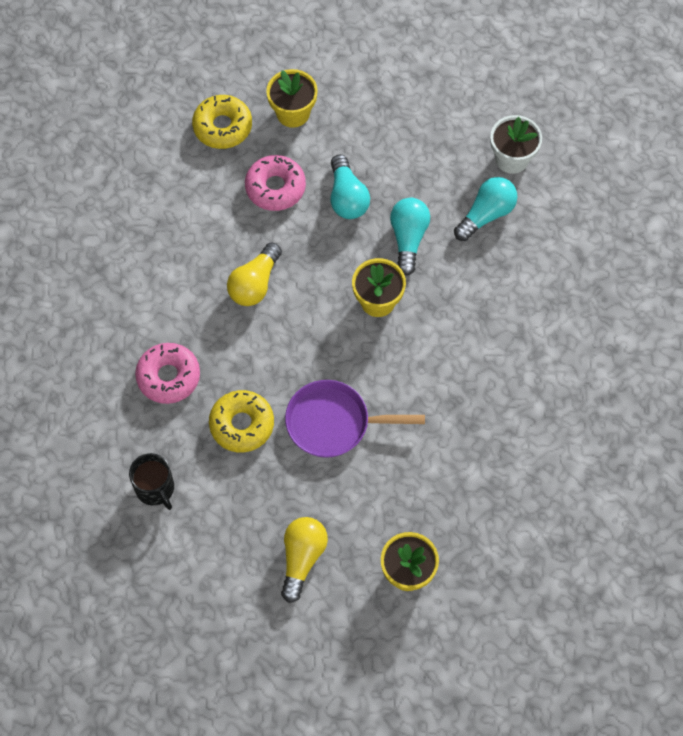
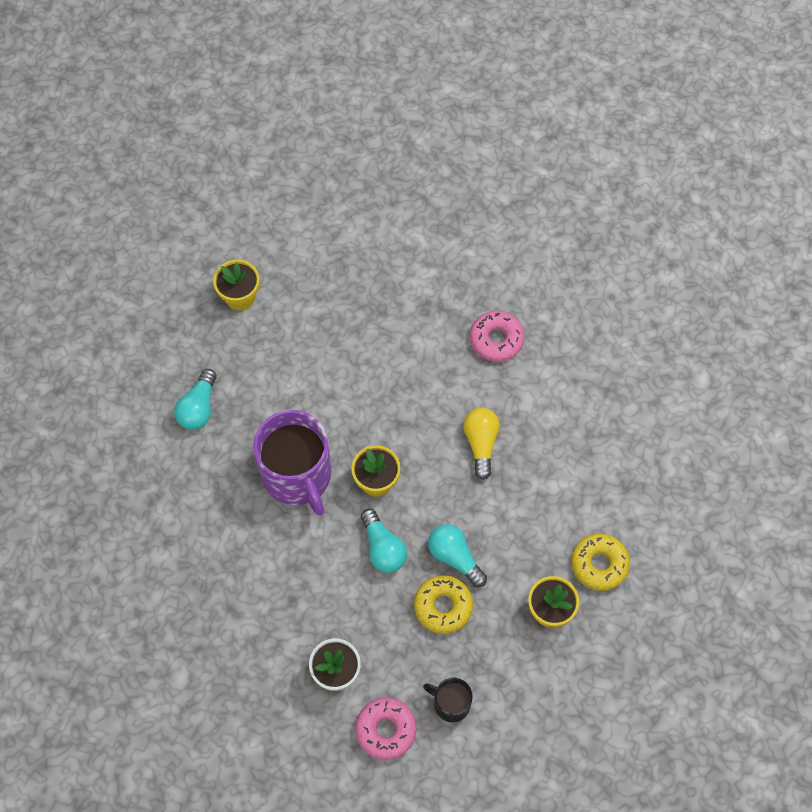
camera: 150 degrees right, 0 degrees up
black mug [129,453,174,510] -> black mug moved to [423,678,473,723]
yellow donut [209,390,274,452] -> yellow donut moved to [414,575,473,634]
pink donut [245,155,306,211] -> pink donut moved to [355,697,417,760]
yellow light bulb [281,517,328,603] -> none
purple pan [285,380,425,458] -> none
turquoise light bulb [454,177,518,241] -> turquoise light bulb moved to [174,369,217,430]
none -> purple mug [253,410,332,516]

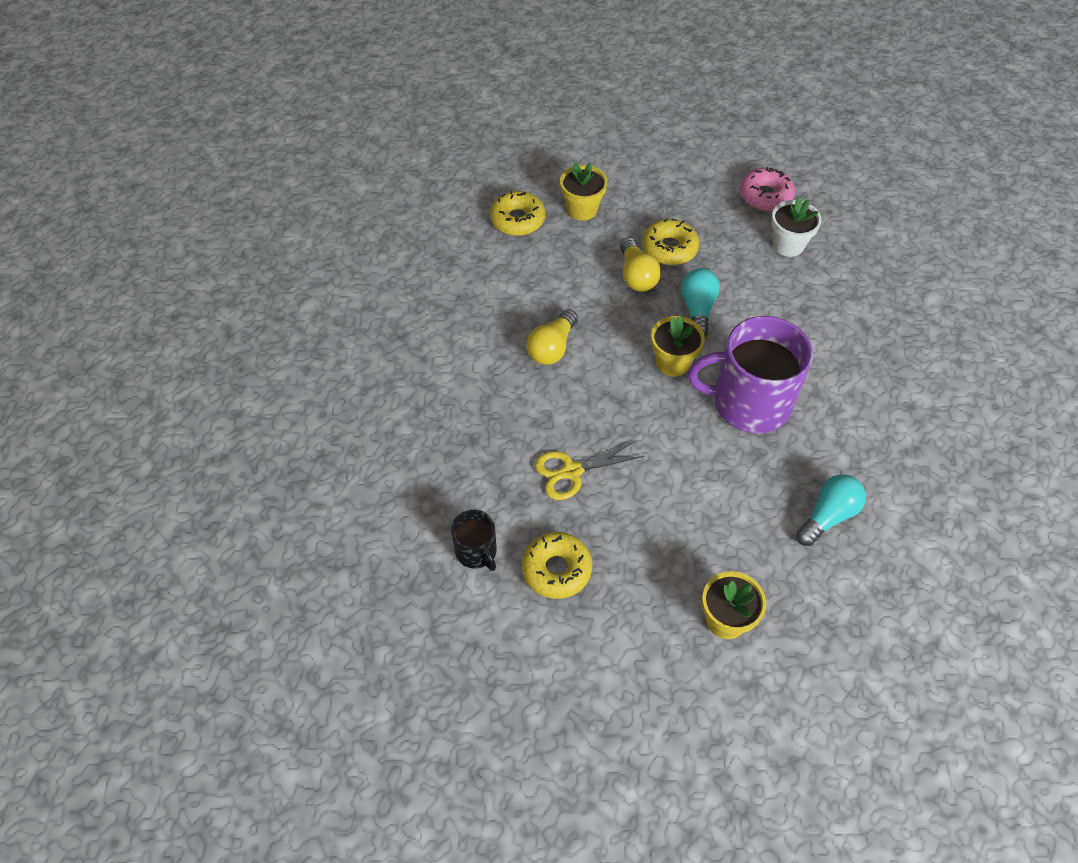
camera: 150 degrees left, 10 degrees down
purple mug [253,410,332,516] -> purple mug turned 90 degrees counterclockwise [688,316,813,434]
black mug [423,678,473,723] -> black mug moved to [451,510,497,571]
turquoise light bulb [428,524,487,587] -> yellow light bulb [620,238,661,292]
pink donut [470,311,524,362] -> none
none -> yellow donut [522,532,592,599]
none -> yellow scissors [535,441,645,500]

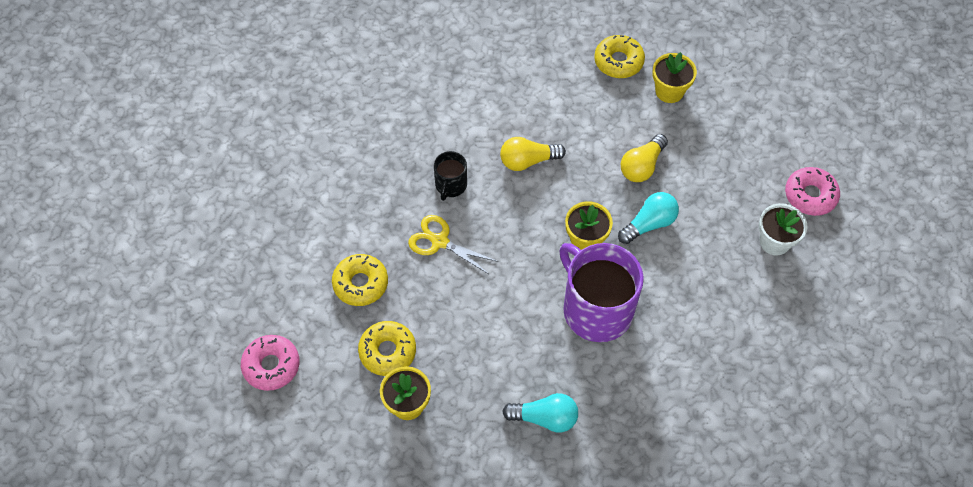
camera: 50 degrees right, 5 degrees up
black mug [451,510,497,571] -> black mug moved to [434,151,467,201]
yellow donut [642,219,700,265] -> yellow donut moved to [358,321,416,376]
none -> pink donut [241,335,300,391]

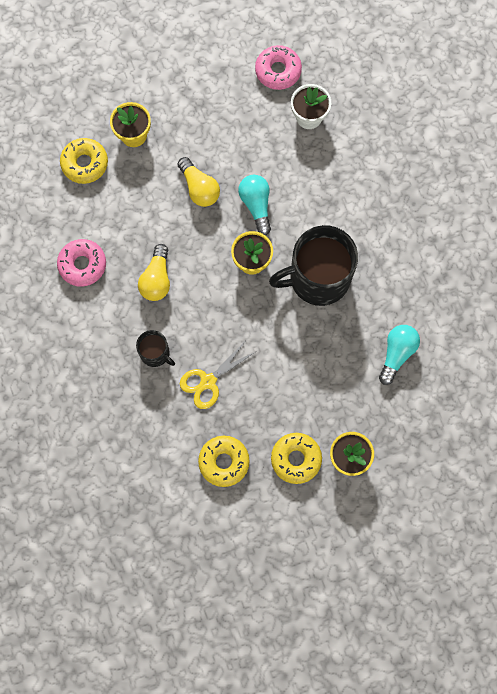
camera: 70 degrees left, 15 degrees up
pink donut [241,335,300,391] -> pink donut moved to [57,239,106,287]
purple mug [559,243,644,342] -> black mug [269,225,358,306]

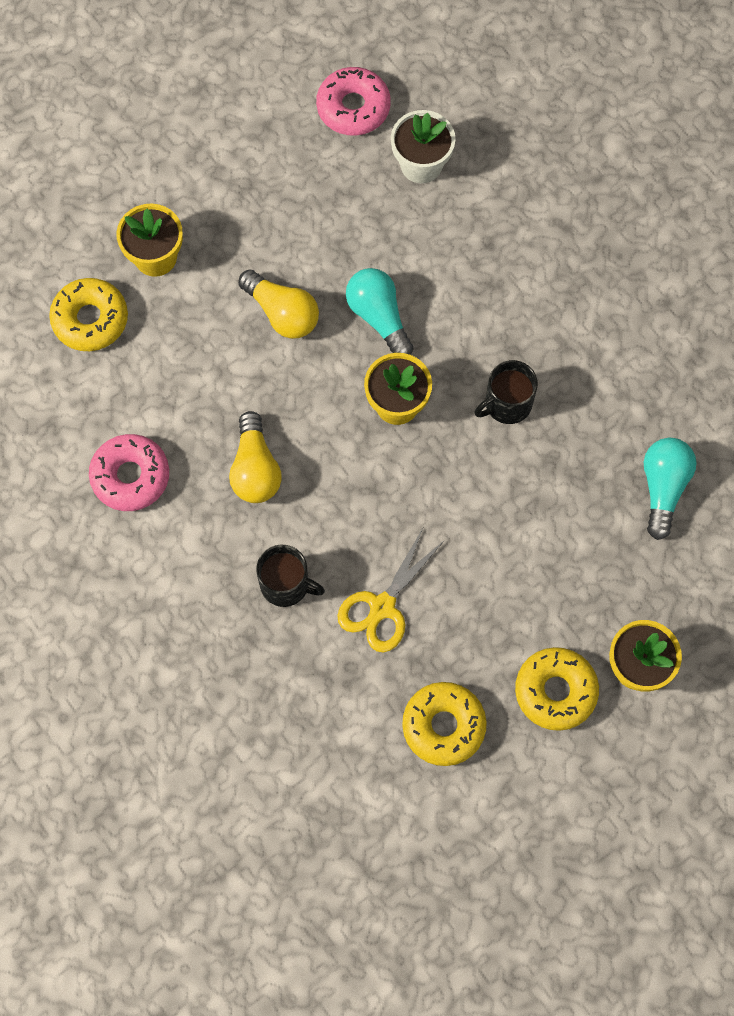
camera: 15 degrees left, 5 degrees down
black mug [269,225,358,306] -> black mug [474,360,538,424], size x0.48

